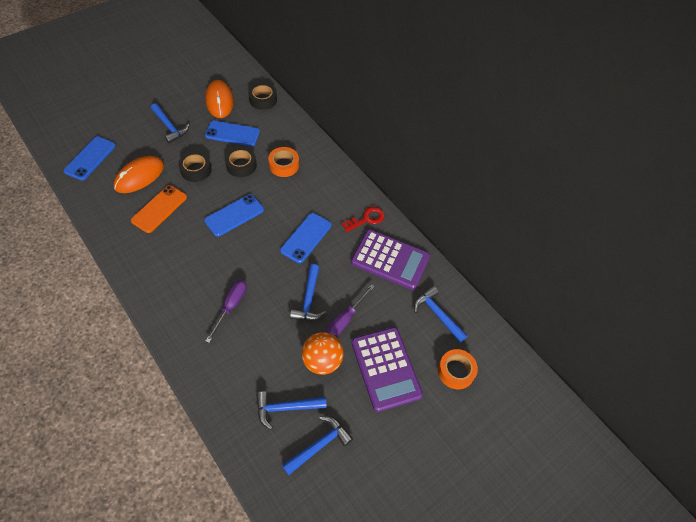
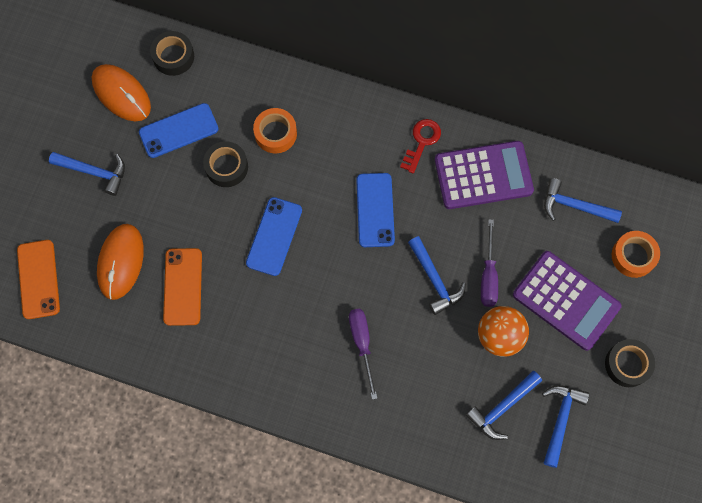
camera: 30 degrees left, 15 degrees up
blue phone [64,136,116,181] -> orange phone [17,240,60,319]
black tape [178,151,212,182] -> black tape moved to [605,339,655,387]

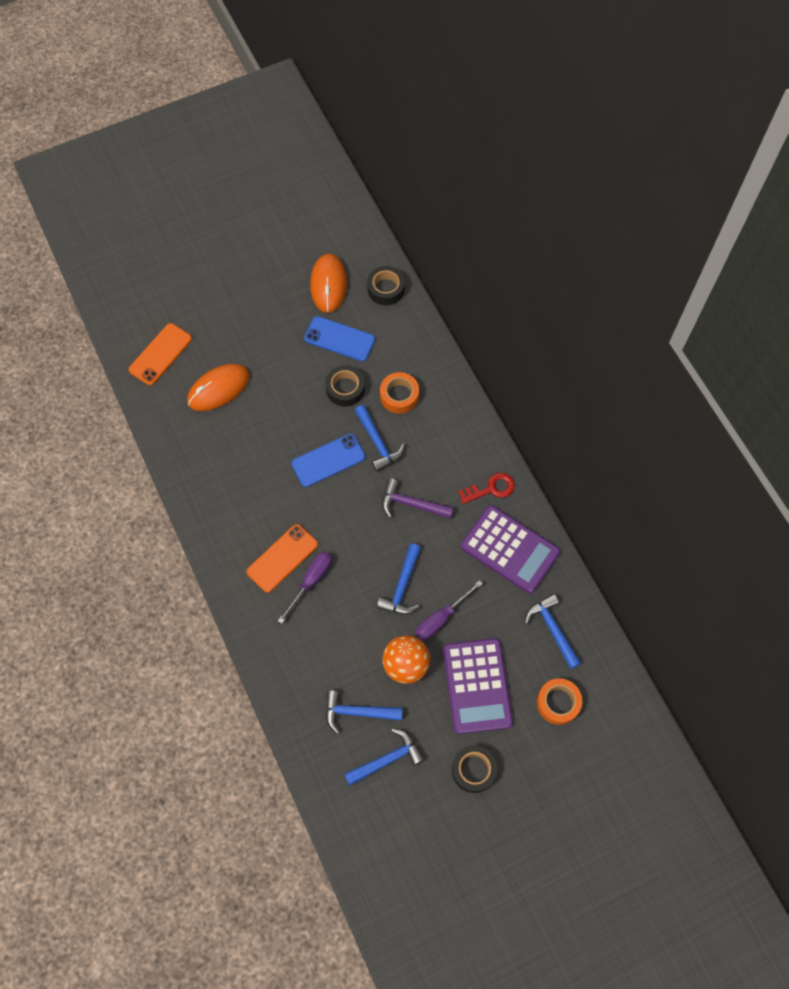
camera: 45 degrees right, 5 degrees down
blue hammer [49,152,125,196] -> blue hammer moved to [354,405,405,472]
orange phone [163,248,202,326] -> orange phone moved to [247,524,318,593]
blue phone [356,173,395,247] -> purple hammer [382,479,454,519]

